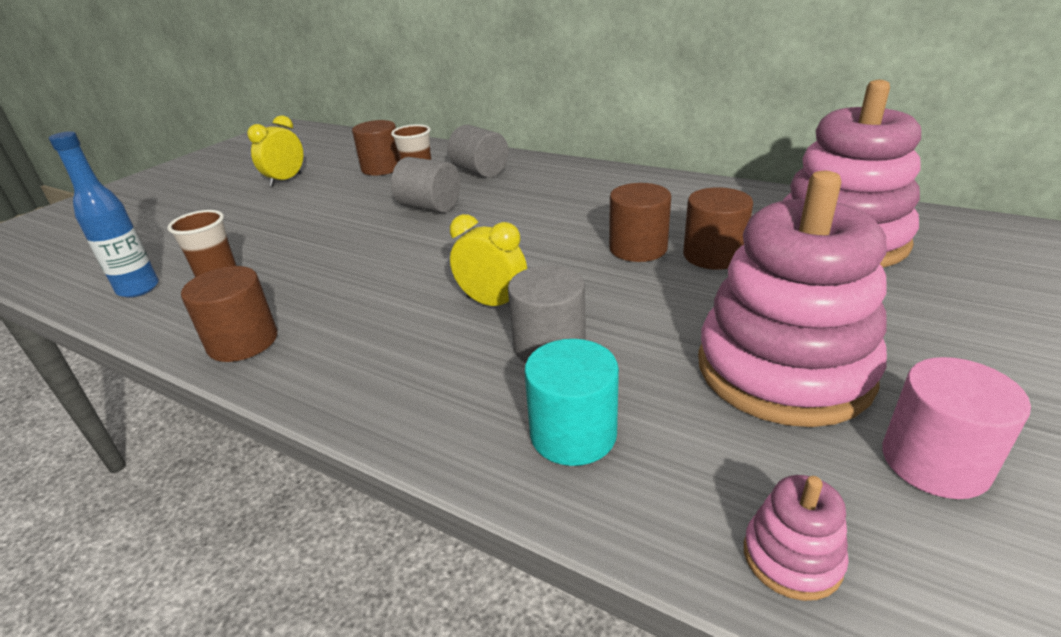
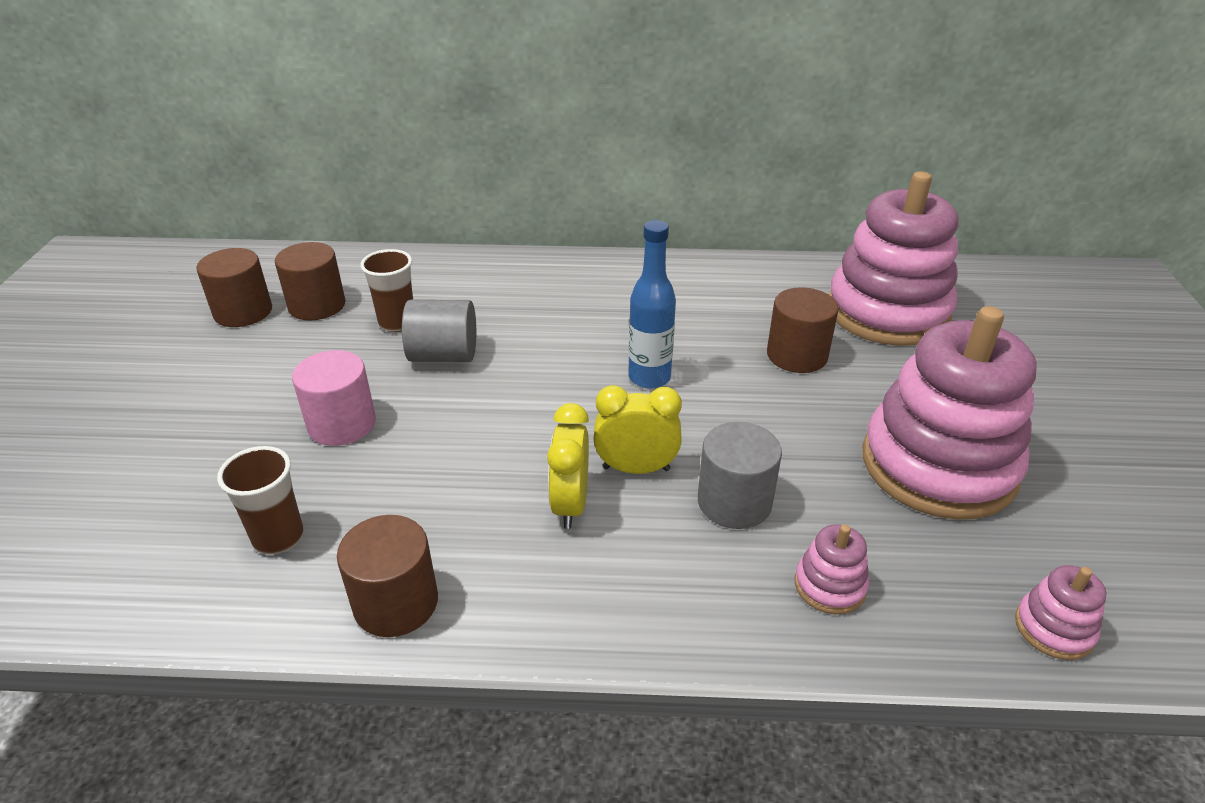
camera: 30 degrees left, 5 degrees up
blue bottle [49,131,159,298] -> blue bottle moved to [628,220,676,389]
yellow clock [247,115,303,186] -> yellow clock moved to [547,403,589,529]
grey cylinder [447,125,509,178] -> none
turquoise cylinder [525,339,619,466] -> pink stacking toy [795,524,869,614]
brown cylinder [609,183,671,262] -> brown cylinder moved to [196,248,272,327]
pink cylinder [882,357,1031,499] -> pink cylinder moved to [292,350,376,446]

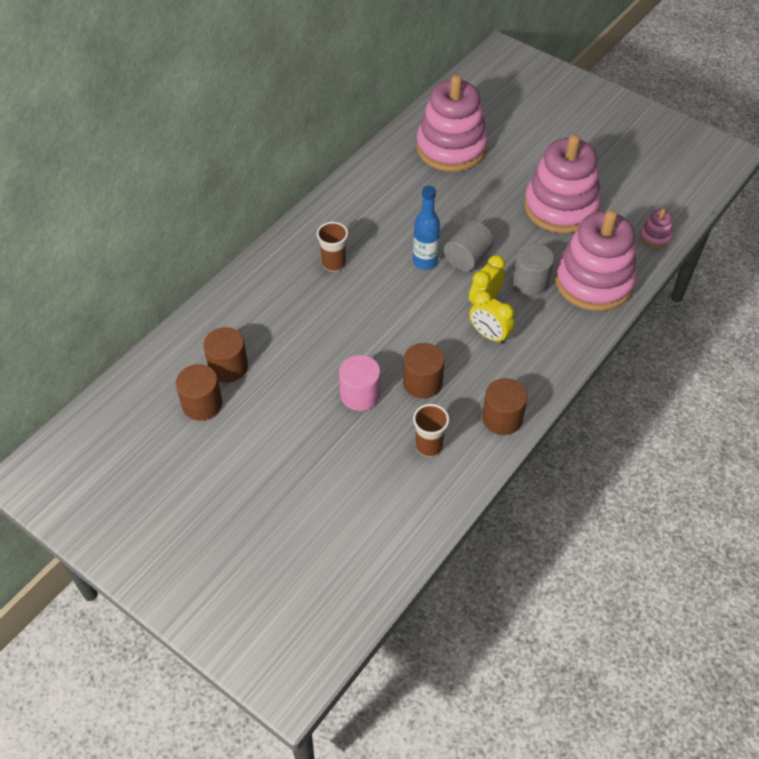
camera: 55 degrees left, 15 degrees up
brown cup [360,249,413,332] -> brown cup moved to [317,222,348,272]
grey cylinder [402,300,476,362] -> grey cylinder moved to [444,220,494,272]
brown cylinder [767,287,839,373] -> brown cylinder moved to [403,343,445,399]
pink stacking toy [795,524,869,614] -> pink stacking toy [555,210,637,311], size x2.47

